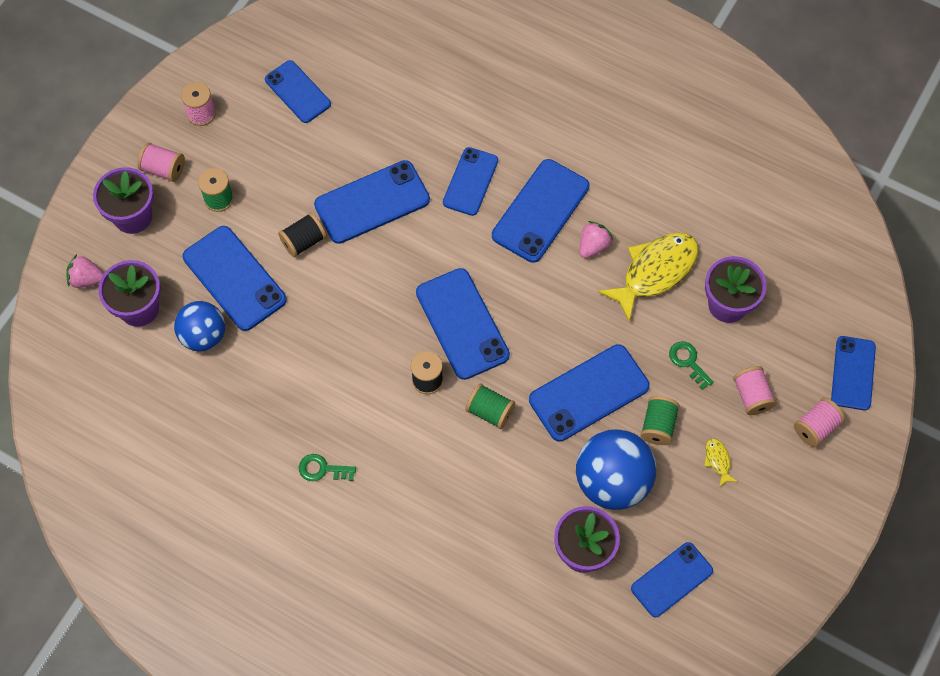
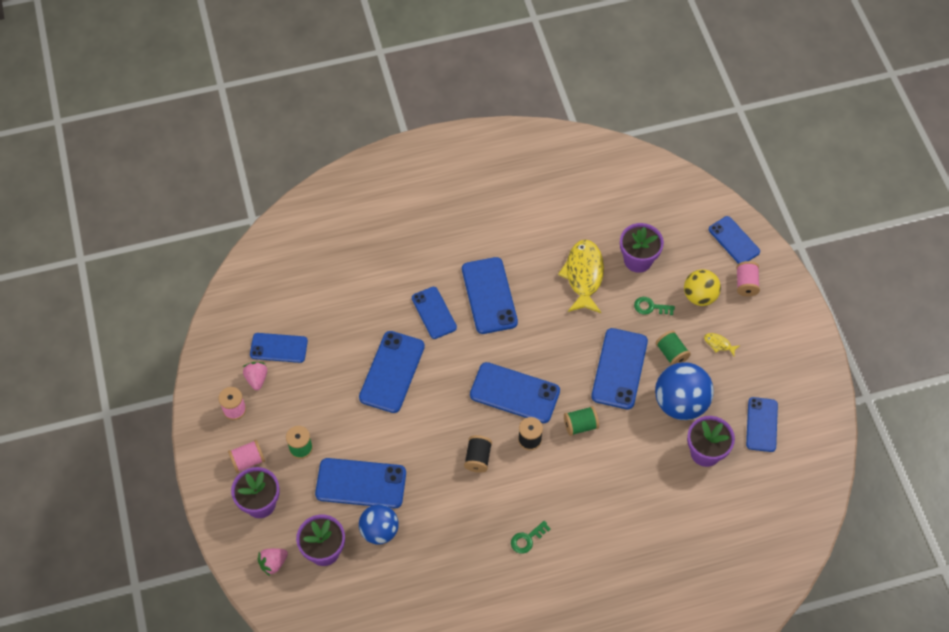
camera: 45 degrees left, 5 degrees down
black spool [278,213,327,257] -> black spool moved to [464,435,492,473]
pink strawberry [580,221,613,258] -> pink strawberry moved to [243,362,267,390]
pink spool [733,366,777,415] -> yellow ball [684,269,721,306]

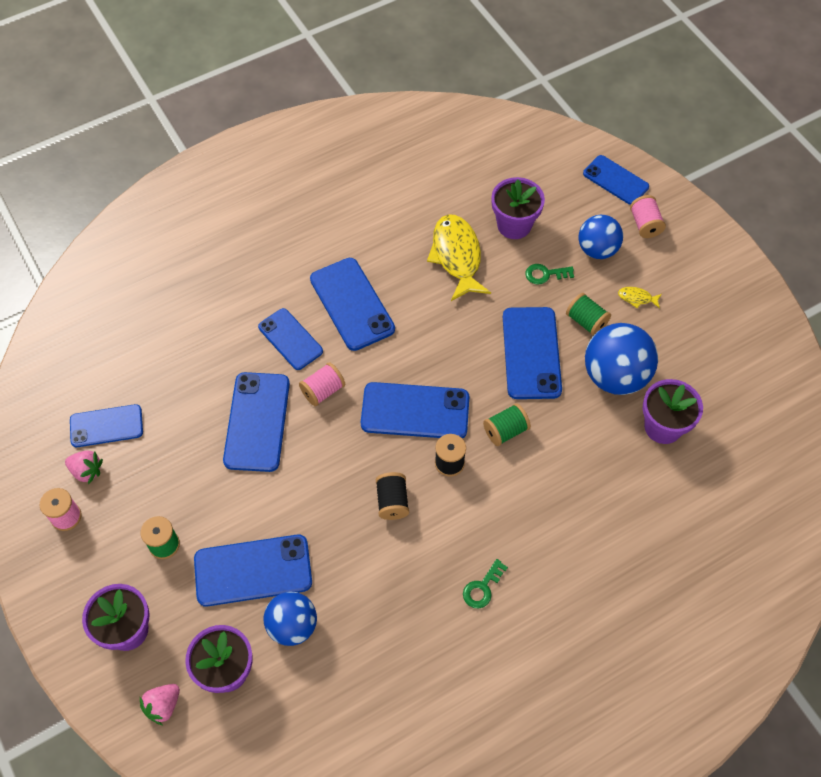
camera: 15 degrees left, 0 degrees up
pink spool [228,440,265,473] -> pink spool moved to [299,362,345,406]
pink strawberry [243,362,267,390] -> pink strawberry turned 135 degrees clockwise [65,451,103,484]
yellow ball [684,269,721,306] -> blue ball [579,215,623,259]
blue phone [746,397,778,452] -> none

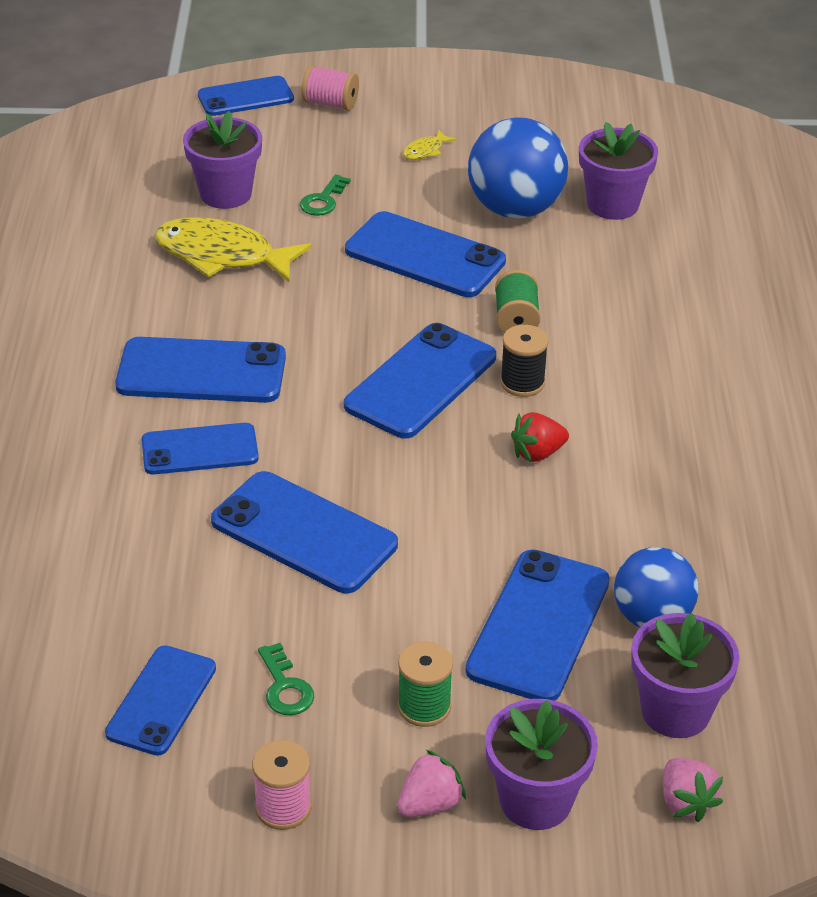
camera: 60 degrees left, 20 degrees down
pink strawberry [65,451,103,484] -> pink strawberry moved to [397,750,466,817]
pink spool [299,362,345,406] -> none
black spool [376,472,409,520] -> red strawberry [511,412,569,462]
green key [463,559,508,608] -> green key moved to [258,643,314,716]
green spool [566,293,611,336] -> none
blue ball [579,215,623,259] -> none

